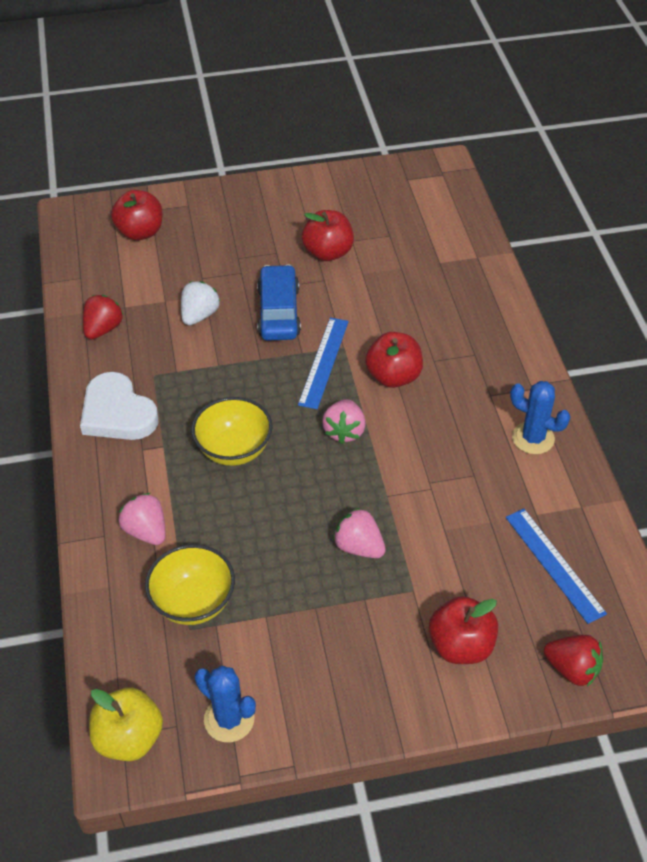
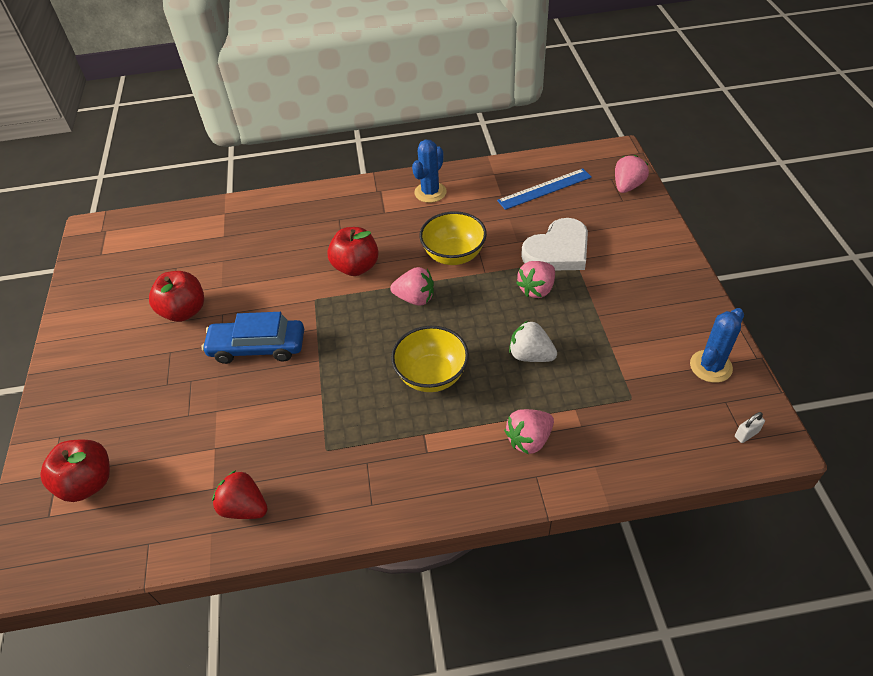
camera: 85 degrees left, 0 degrees up
white heart [80,372,159,440] -> white heart moved to [521,218,588,270]
yellow apple [89,688,163,761] -> white padlock [735,412,765,443]
yellow bowl [145,544,235,625] -> yellow bowl moved to [419,211,487,265]
white strawberry [181,281,220,325] -> white strawberry moved to [509,321,557,362]
blue ruler [298,318,349,409] -> none
red apple [429,596,498,664] -> none
red strawberry [544,635,603,686] -> pink strawberry [615,155,649,193]

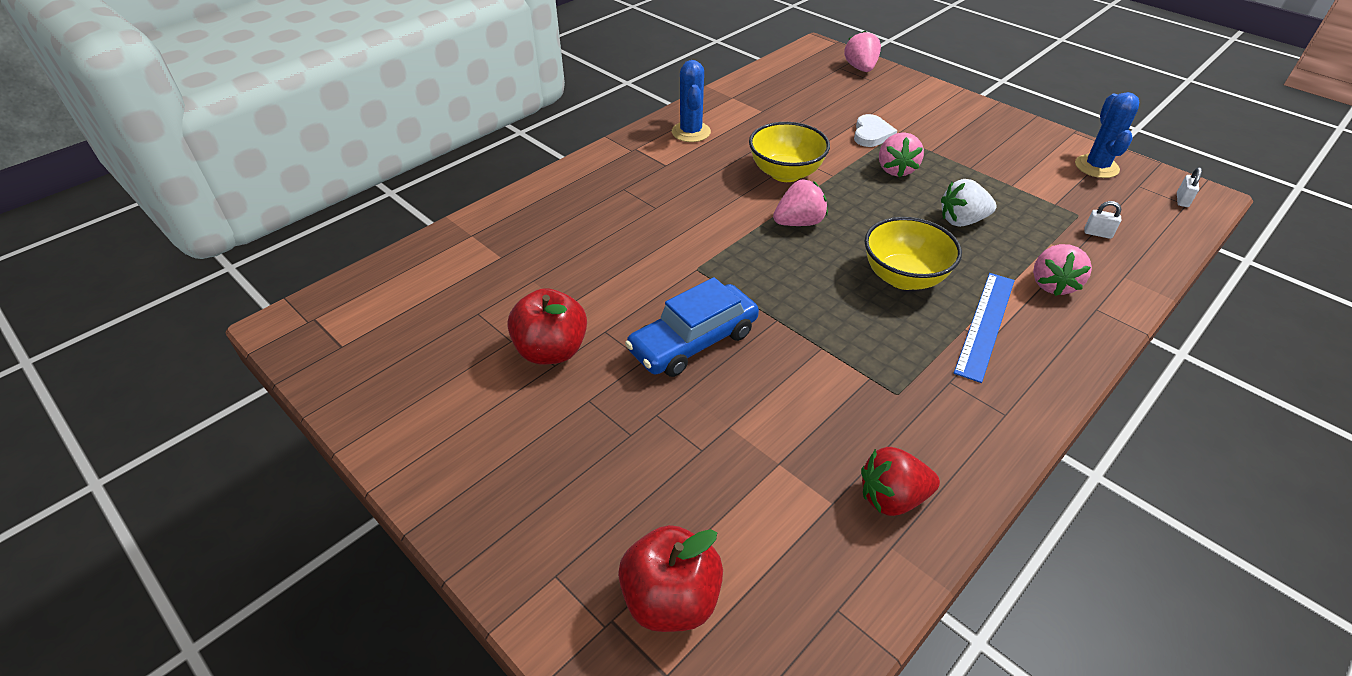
camera: 40 degrees left, 5 degrees down
red apple [327,227,379,276] -> none
blue ruler [497,168,592,210] -> blue ruler moved to [954,273,1015,383]
white heart [521,218,588,270] -> white heart [854,114,897,147], size x0.59
none -> white padlock [1084,201,1121,239]

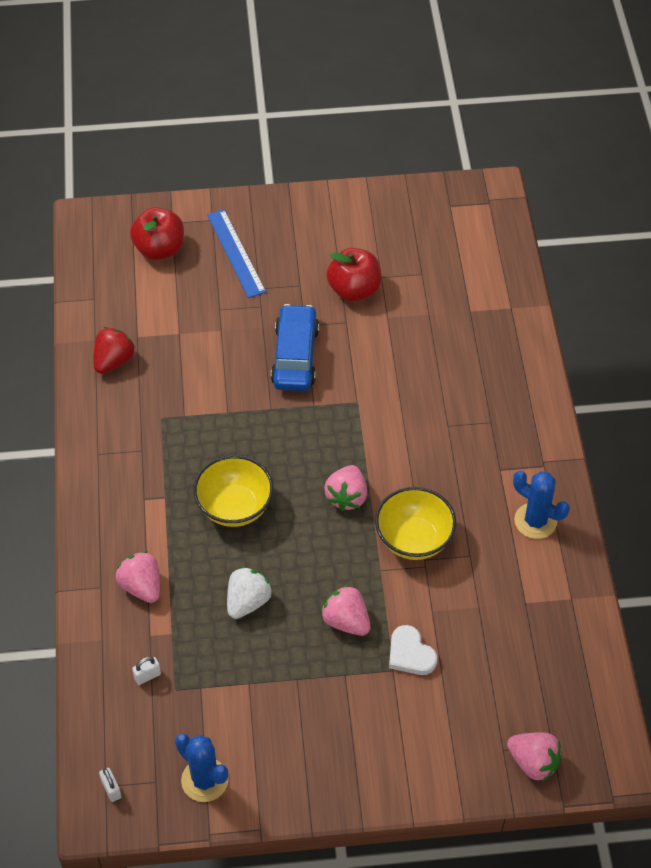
camera: 130 degrees right, 10 degrees up
blue ruler [954,273,1015,383] -> blue ruler moved to [207,209,266,298]

